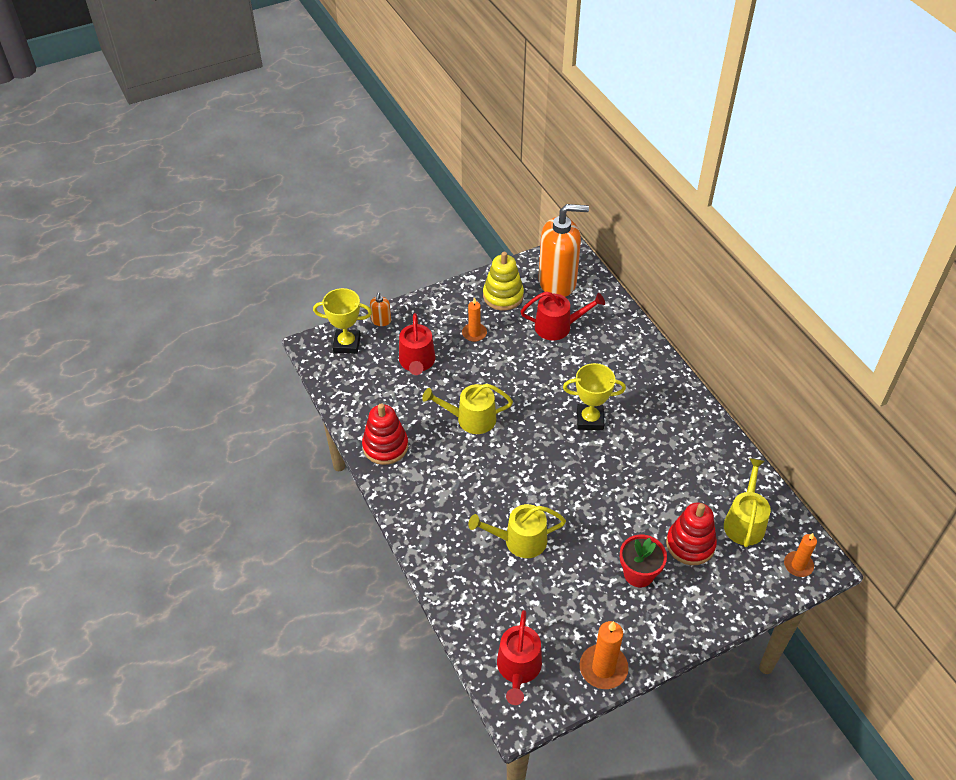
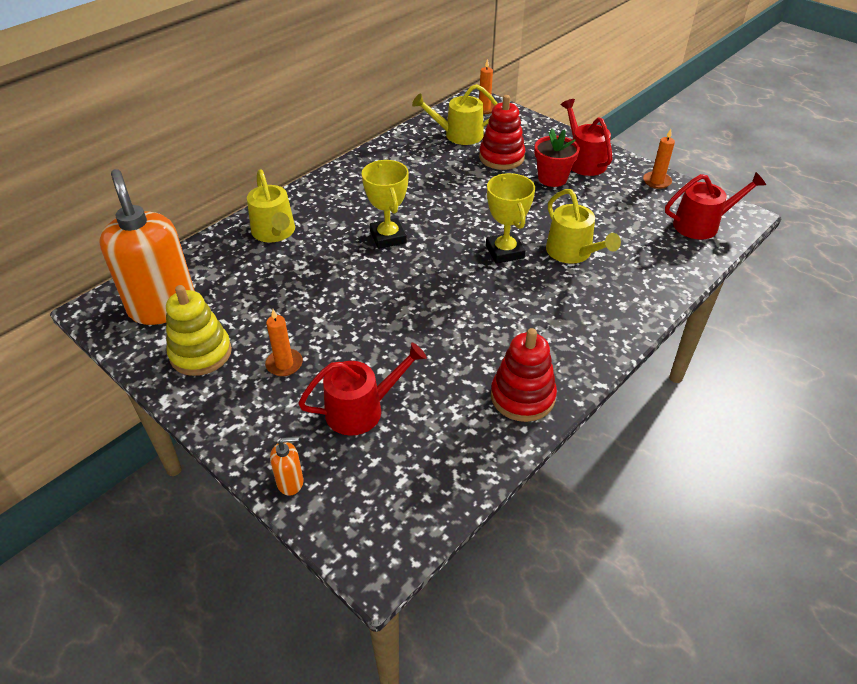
camera: 110 degrees left, 5 degrees down
yellow trophy [313,288,372,354] -> yellow trophy moved to [486,173,535,264]
yellow watering can [422,383,513,434] -> yellow watering can moved to [247,170,295,242]
red watering can [521,291,605,340] -> red watering can moved to [561,99,612,176]
orange candle [580,621,629,689] -> orange candle [643,129,675,189], size x0.65

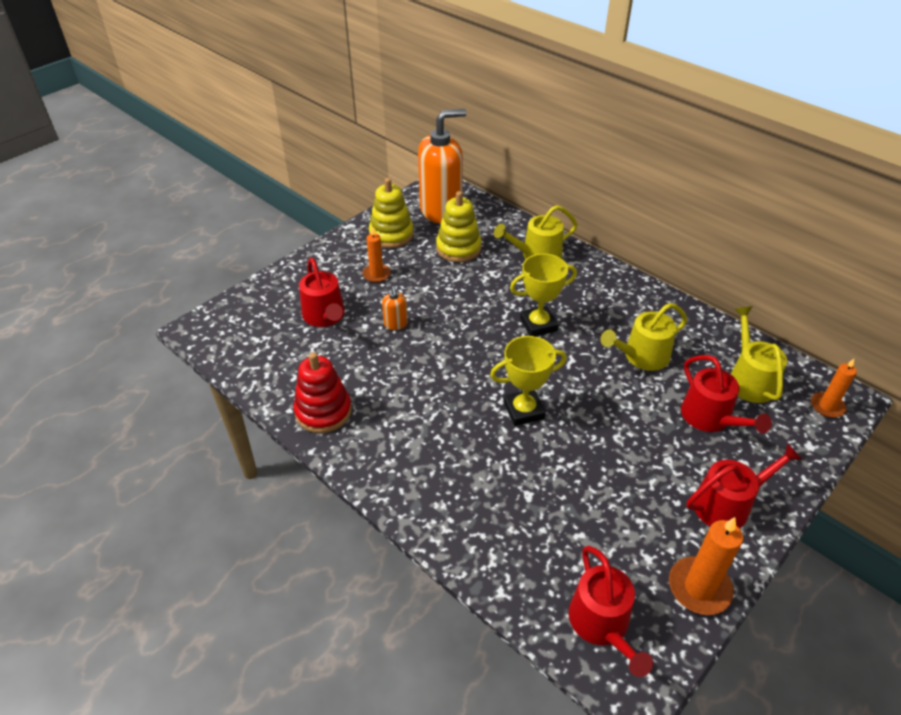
camera: 90 degrees right, 0 degrees up
orange soap dispenser [270,437,303,496] -> orange soap dispenser moved to [382,286,408,330]
red stacking toy [479,95,525,170] -> red watering can [681,355,772,433]
red flower pot [534,129,580,187] -> none
yellow watering can [546,189,621,264] -> yellow watering can moved to [600,303,687,371]
orange candle [643,129,675,189] -> orange candle [669,517,743,615], size x1.54
none -> yellow stacking toy [436,191,482,262]

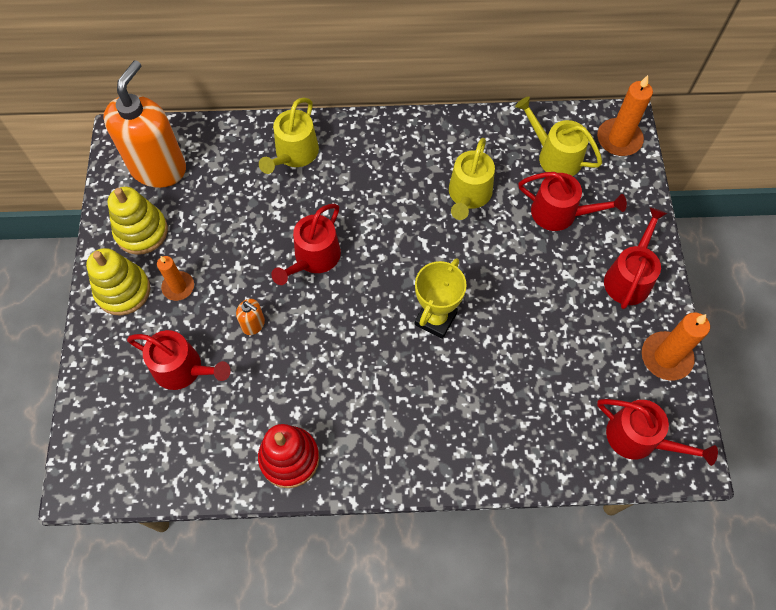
camera: 45 degrees left, 20 degrees up
yellow stacking toy [436,191,482,262] -> yellow stacking toy moved to [86,248,150,316]
yellow trophy [510,253,577,336] -> none
orange candle [811,359,857,418] -> orange candle [597,75,653,156], size x1.54
none -> red watering can [271,204,341,285]

